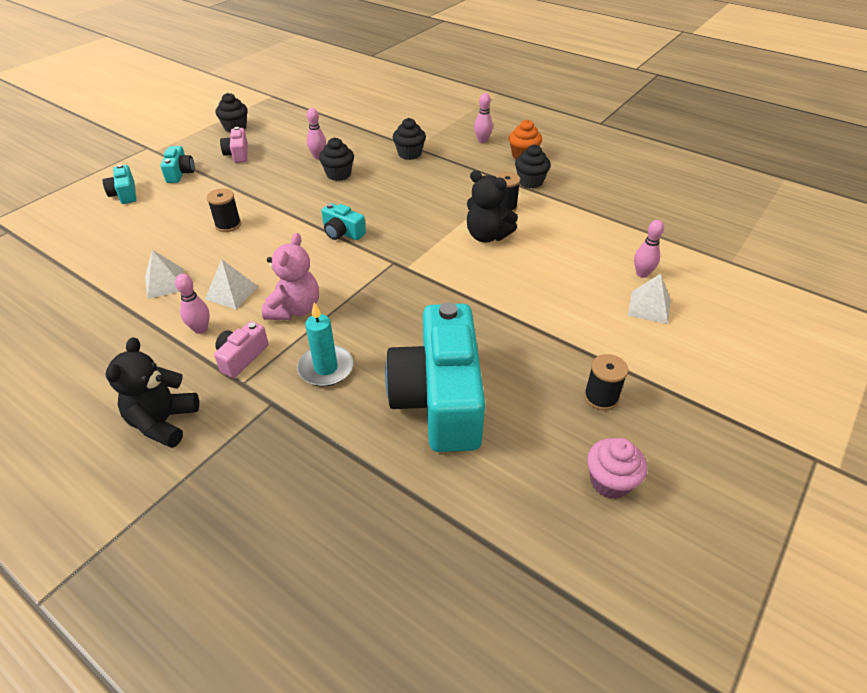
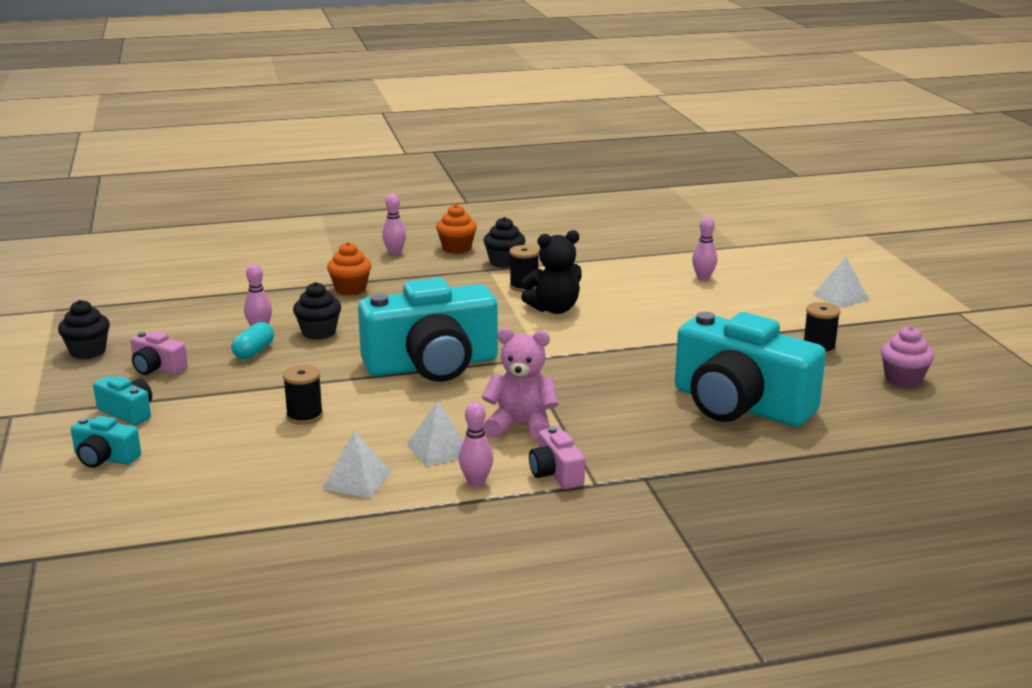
camera: 50 degrees left, 20 degrees down
black teddy bear [106,337,199,448] -> none
pink teddy bear [262,233,319,320] -> pink teddy bear turned 45 degrees counterclockwise [482,328,559,442]
turquoise candle [297,302,353,387] -> none
turquoise camera [322,203,366,240] -> turquoise camera [358,278,498,382], size x2.35
black cupcake [393,118,426,160] -> orange cupcake [327,242,371,295]
white pyramid [628,274,671,324] -> white pyramid moved to [813,257,869,308]
none -> turquoise capsule [231,322,274,359]

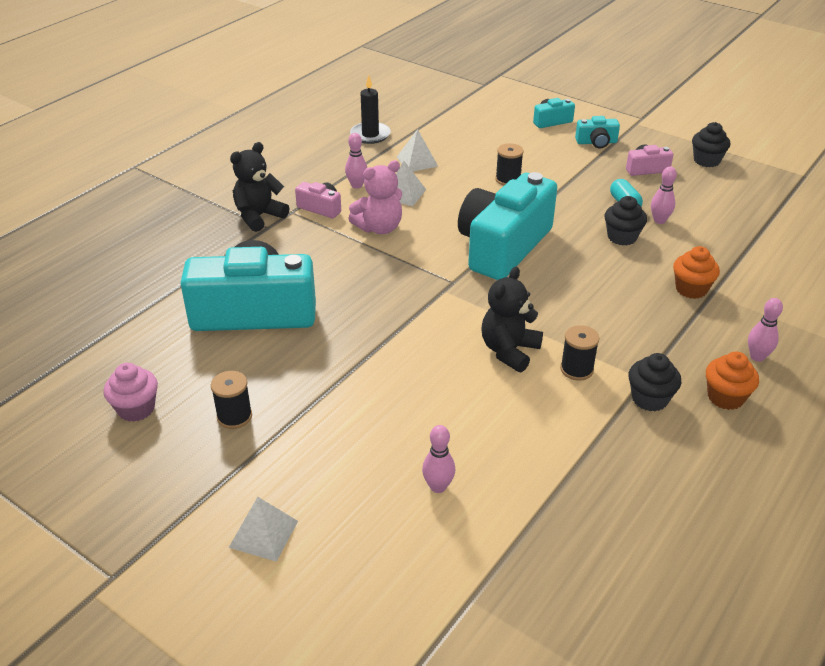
camera: 140 degrees right, 15 degrees up
none -> black teddy bear [230,142,289,232]
none -> black candle [350,75,391,144]

